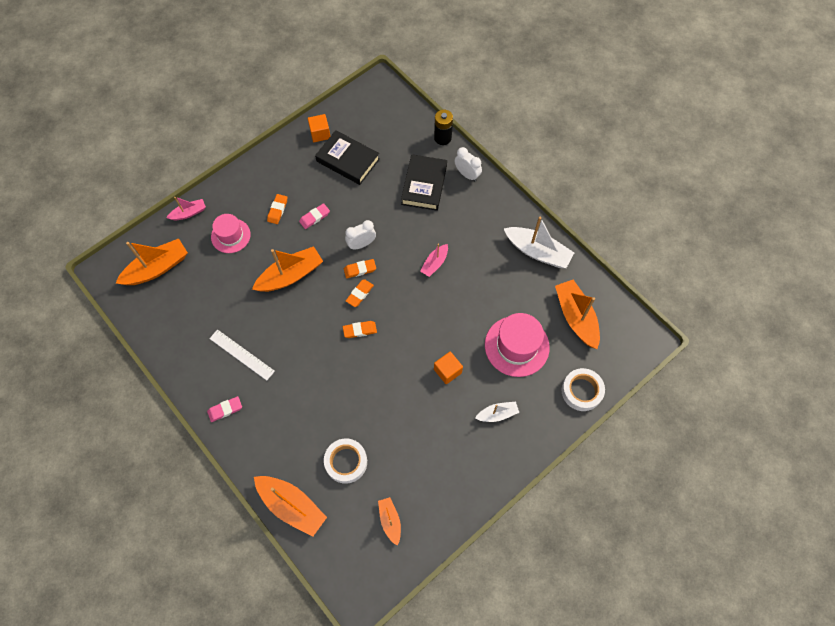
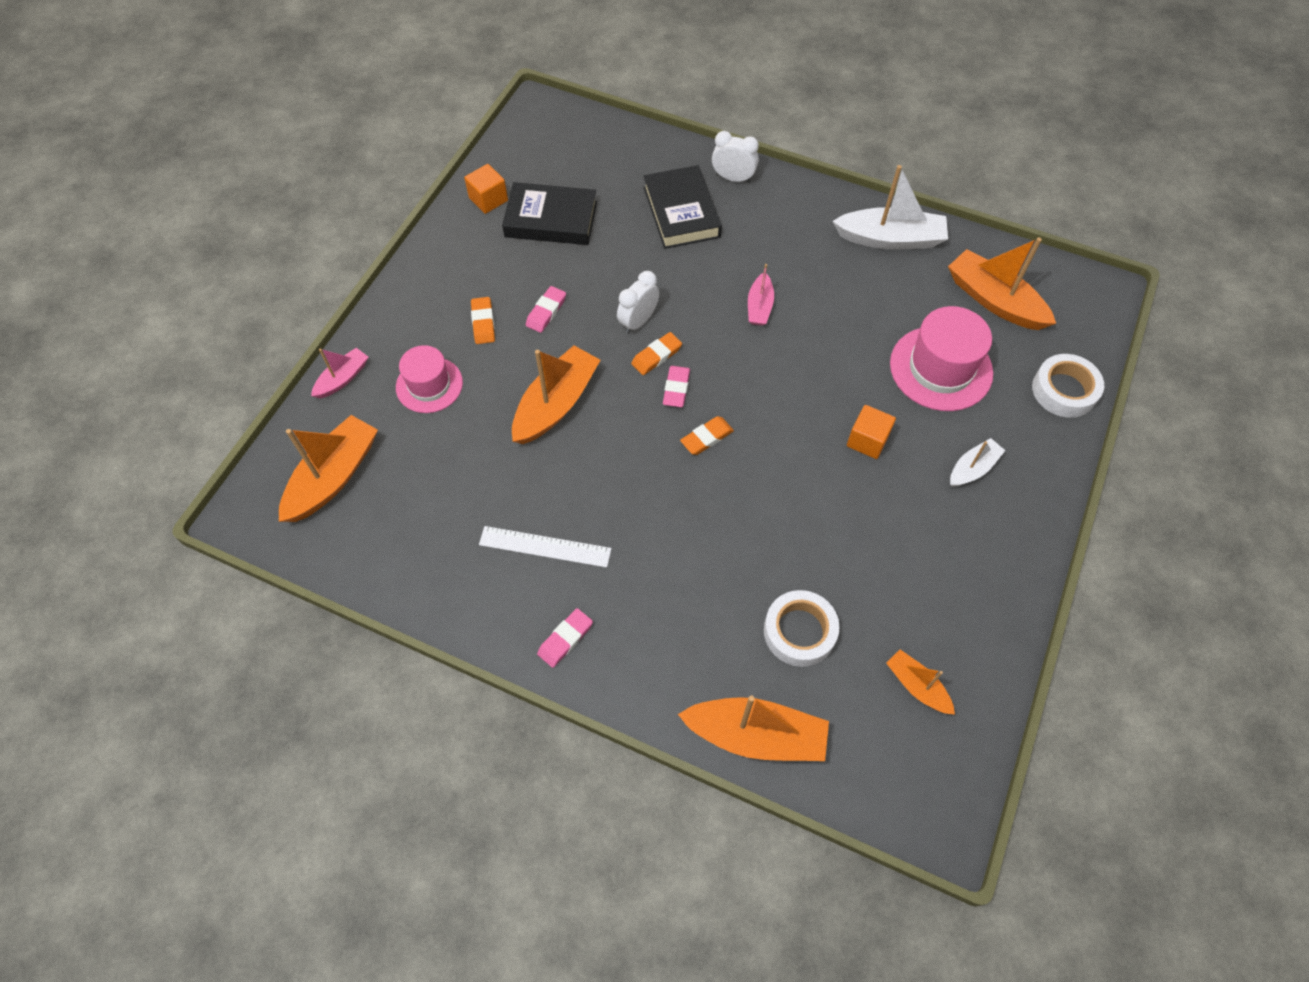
camera: 25 degrees left, 5 degrees down
orange eraser [346,279,374,307] -> pink eraser [663,366,690,407]
black battery [434,110,453,145] -> none

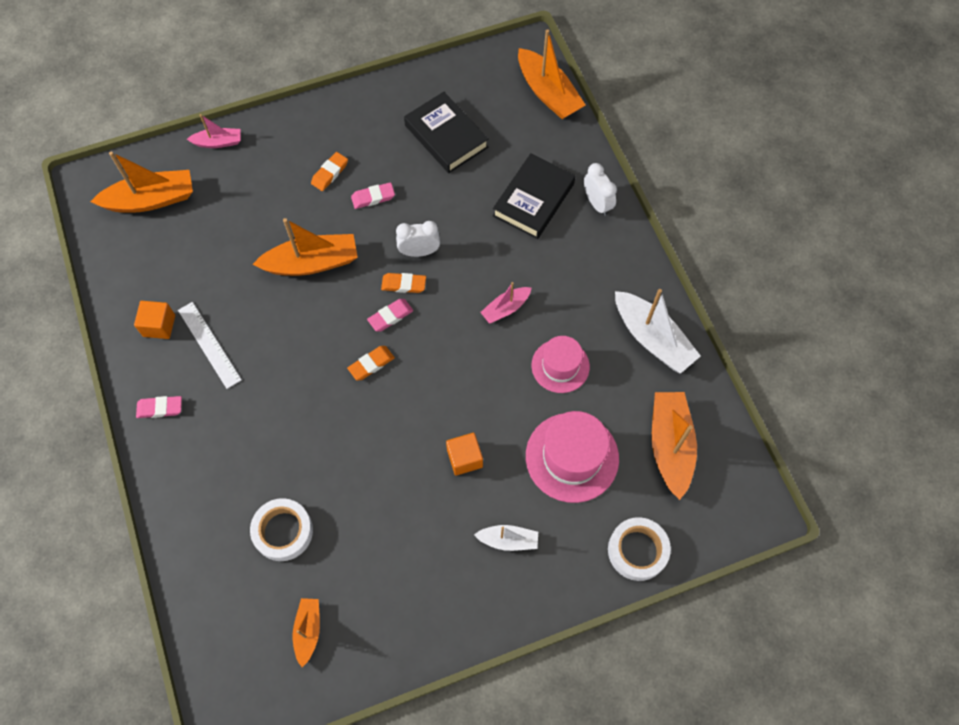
camera: 45 degrees right, 5 degrees up
pink hat [396,345,463,413] -> pink hat moved to [532,336,590,393]
orange cube [464,164,508,214] -> orange cube moved to [134,301,175,339]
orange boat [678,696,829,761] -> orange boat moved to [518,29,585,119]
orange eraser [680,416,734,455] -> orange eraser turned 45 degrees counterclockwise [347,346,395,380]

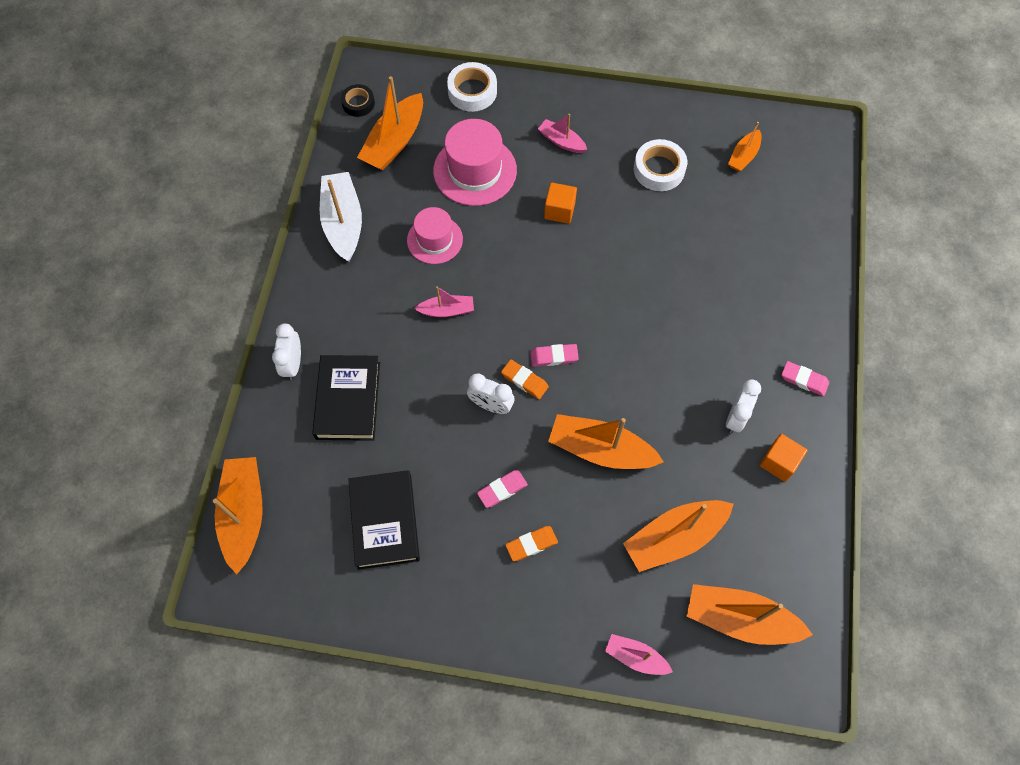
camera: 150 degrees left, 0 degrees up
white ruler [178,302,242,389] -> white clock [726,379,761,433]
white tape [250,498,313,561] -> white tape moved to [634,139,687,191]
orange eraser [347,346,395,380] -> none
pink eraser [351,182,395,209] -> pink eraser turned 45 degrees counterclockwise [477,470,528,508]
white boat [474,525,538,551] -> pink boat [538,114,587,153]
black book [493,153,575,239] -> black book turned 60 degrees counterclockwise [312,355,380,441]
none -> black tape [341,84,375,117]
none -> orange boat [623,500,734,572]

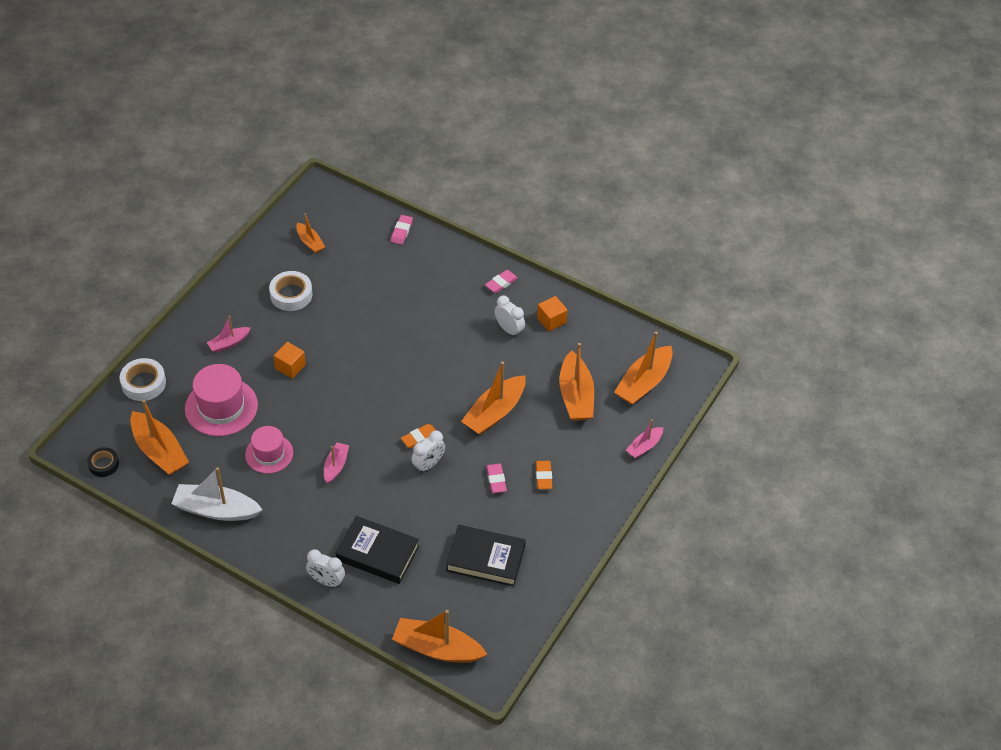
camera: 70 degrees left, 15 degrees down
pink eraser [530,344,579,367] -> pink eraser moved to [391,215,413,245]

